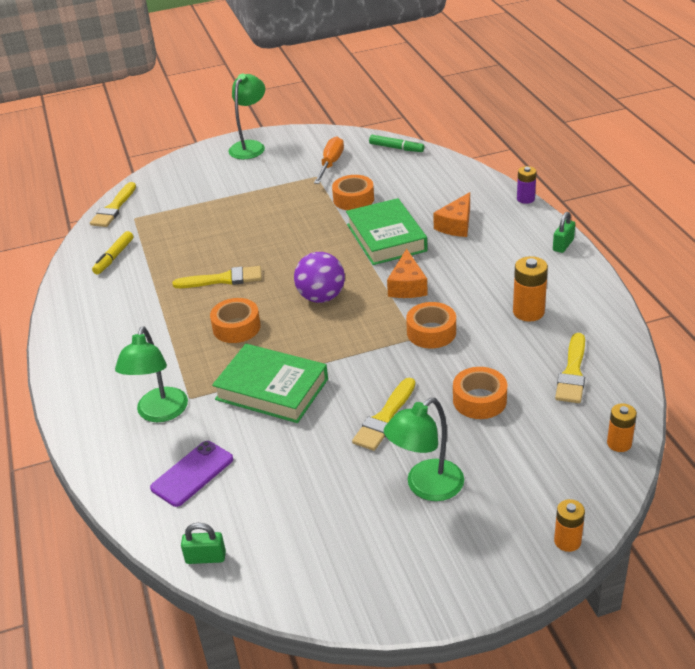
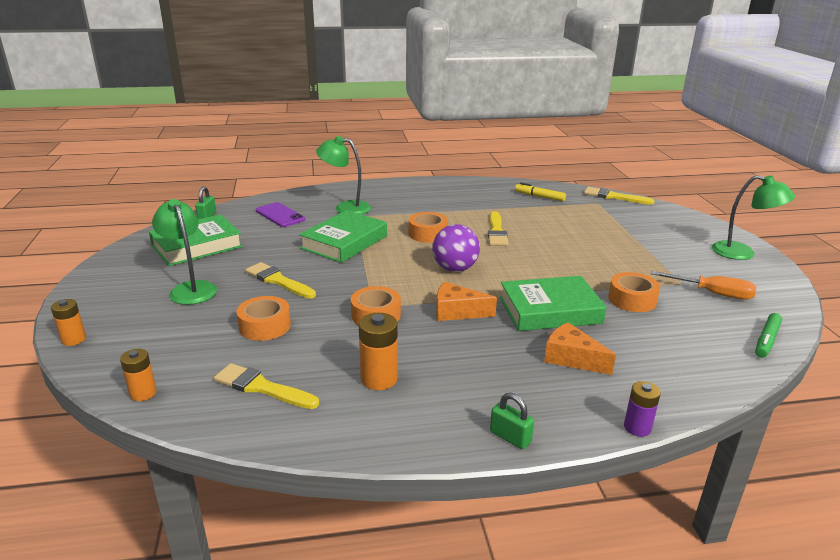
camera: 95 degrees right, 10 degrees down
none -> green book [149,214,243,266]

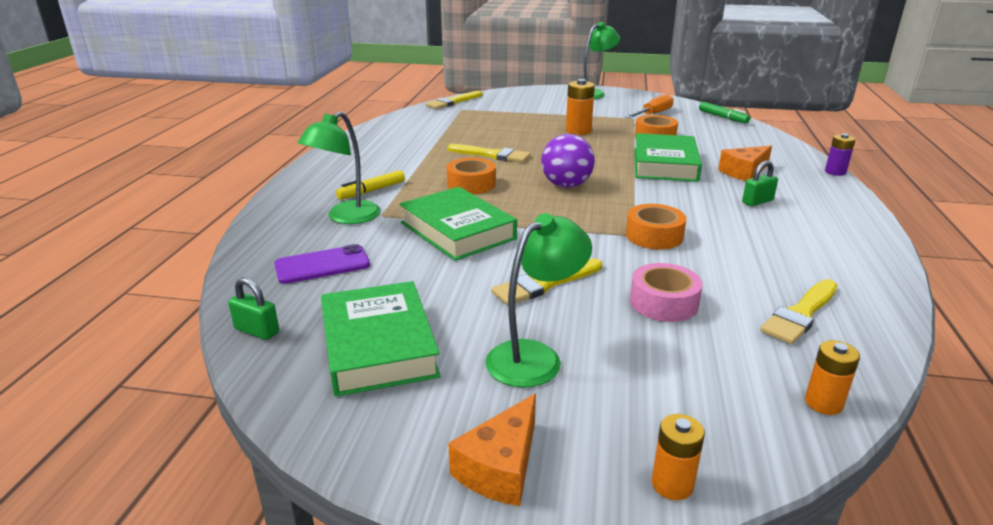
camera: 70 degrees left, 0 degrees up
green lamp [152,199,217,305] -> green lamp turned 150 degrees clockwise [485,213,592,388]
orange tape [236,296,291,341] -> pink tape [630,263,703,322]
orange battery [359,313,398,390] -> orange battery moved to [566,79,595,135]
orange cheese [436,282,497,321] -> orange cheese moved to [448,393,536,506]
green padlock [490,393,534,449] -> green padlock moved to [742,161,778,206]
yellow marker [515,182,566,201] -> yellow marker moved to [336,170,405,200]

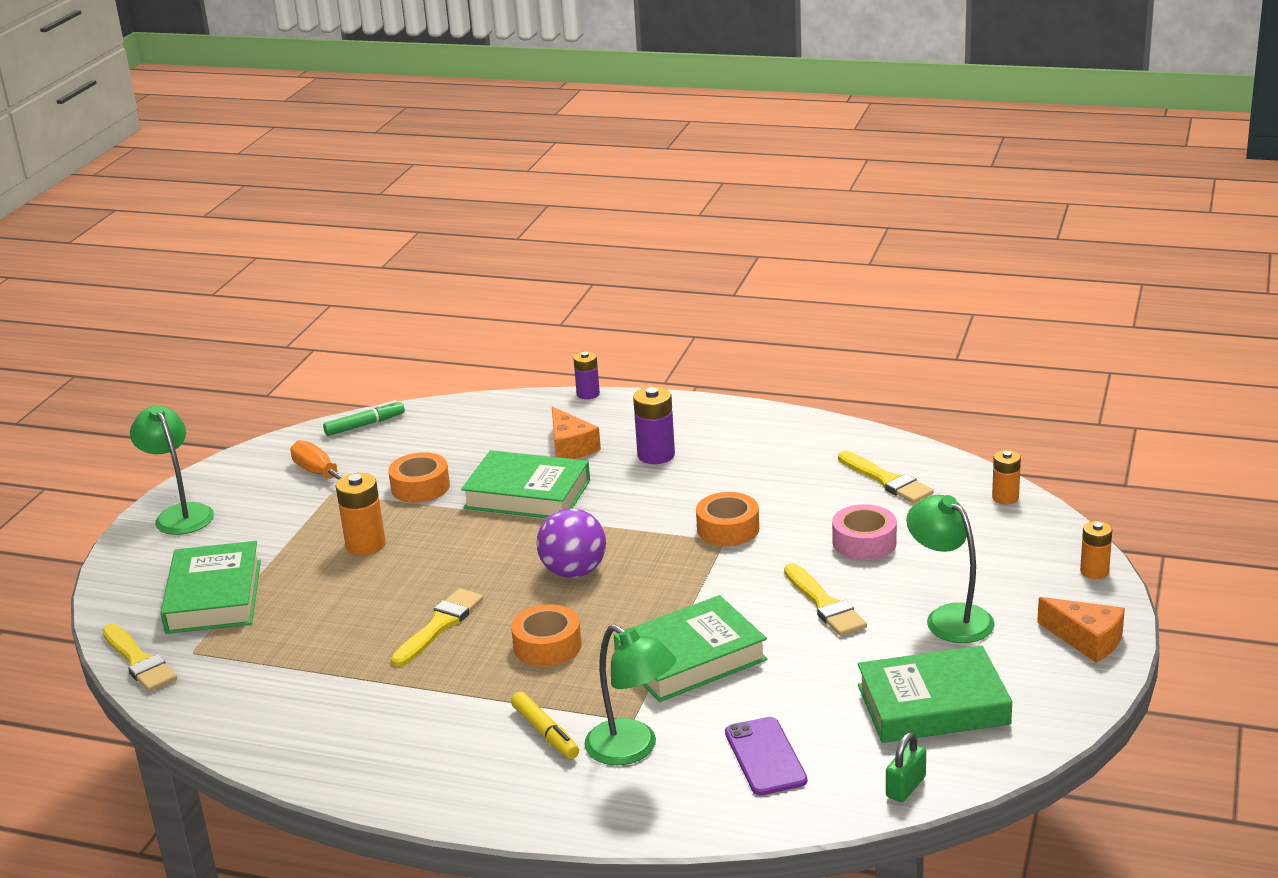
camera: 80 degrees left, 0 degrees up
green padlock [742,161,778,206] -> purple battery [633,387,675,464]
none -> green book [160,541,261,634]

